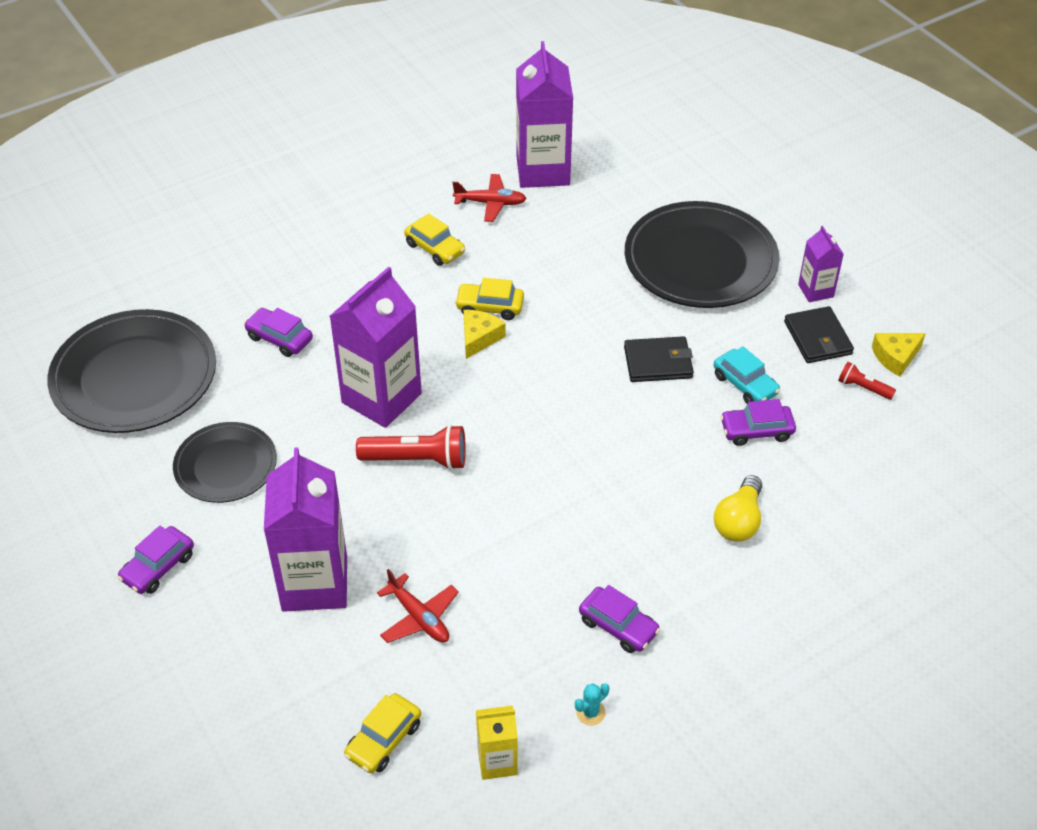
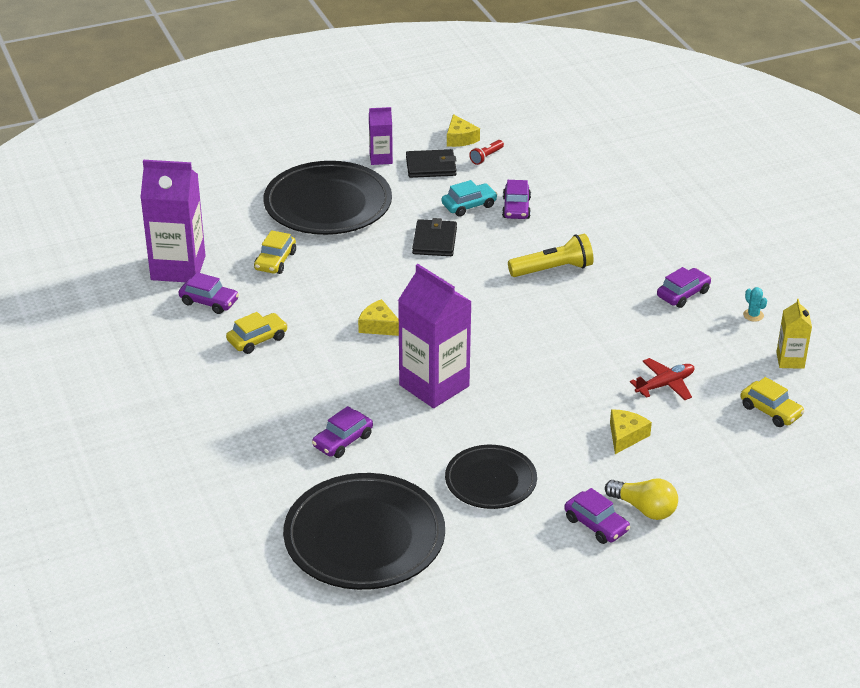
camera: 80 degrees left, 10 degrees down
purple carton [264,447,347,612] -> yellow cheese [610,409,652,454]
red flashlight [356,424,466,470] -> none
red plane [452,174,527,222] -> purple car [179,272,239,314]
yellow car [455,278,524,320] -> yellow car moved to [254,230,296,274]
yellow light bulb [714,475,762,542] -> yellow light bulb moved to [605,479,678,520]
none -> yellow flashlight [508,234,594,277]

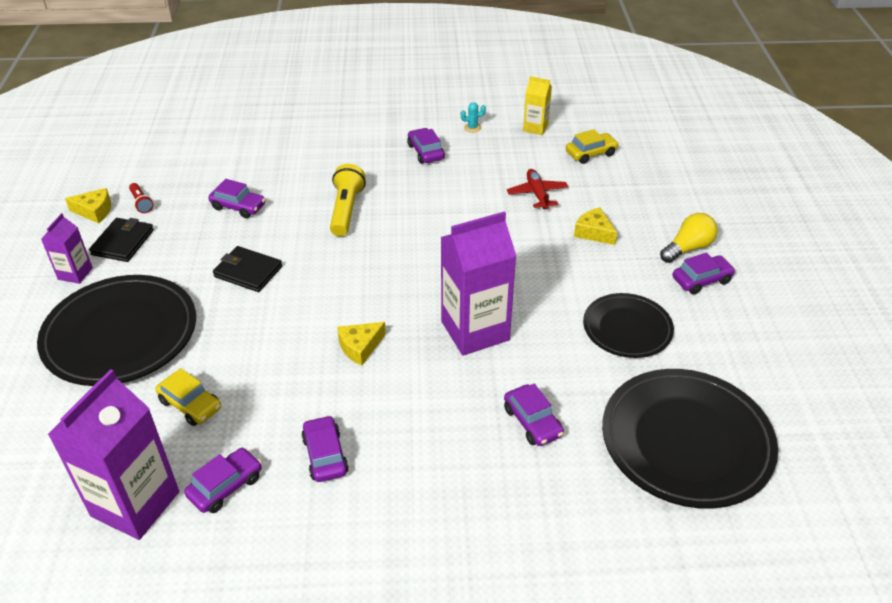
camera: 70 degrees left, 5 degrees up
yellow car [226,312,288,354] -> purple car [301,415,349,482]
turquoise car [442,180,498,217] -> none

